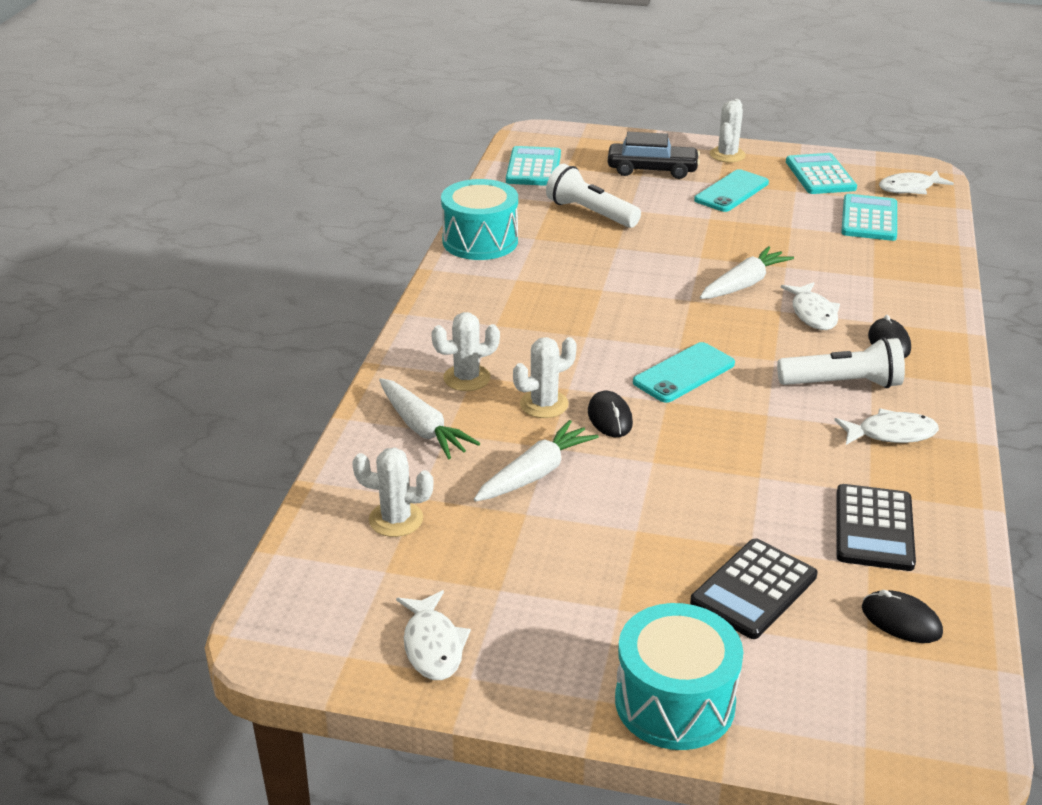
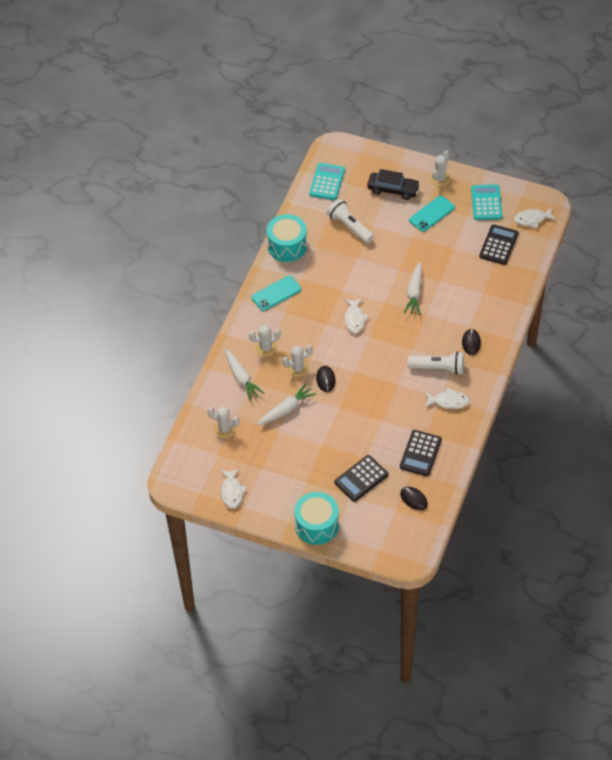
camera: 10 degrees right, 20 degrees up
turquoise phone [633,342,735,403] -> turquoise phone moved to [251,275,301,311]
white carrot [700,246,794,299] -> white carrot turned 135 degrees clockwise [404,262,422,315]
white fish [781,282,840,330] -> white fish moved to [345,298,369,333]
turquoise calculator [841,194,897,241] -> black calculator [479,224,519,265]

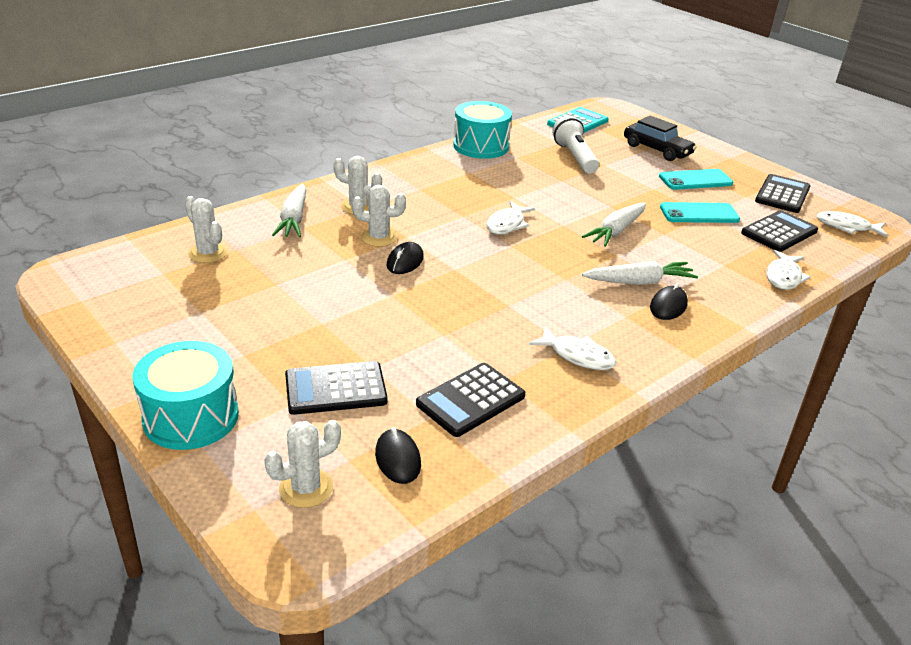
camera: 25 degrees right, 20 degrees down
white fish [220,468,247,508] -> white fish moved to [766,250,811,290]
turquoise phone [251,275,301,311] -> turquoise phone moved to [660,202,740,223]
white carrot [257,383,316,425] -> white carrot moved to [582,261,698,285]
white flashlight [408,351,464,375] -> none
white cactus [430,150,450,186] -> white cactus moved to [264,420,341,508]
turquoise calculator [471,185,502,220] -> black calculator [755,174,810,213]

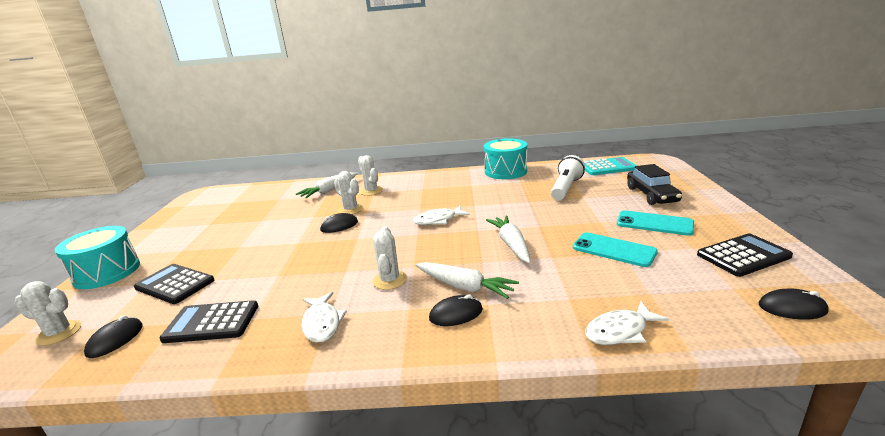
camera: 45 degrees right, 10 degrees down
white cactus [185,196,227,263] -> white cactus moved to [373,227,407,290]
white carrot [582,203,646,247] -> white carrot turned 90 degrees clockwise [486,216,531,263]
black calculator [741,210,818,252] -> none
white fish [817,211,888,237] -> black mouse [759,288,829,320]

